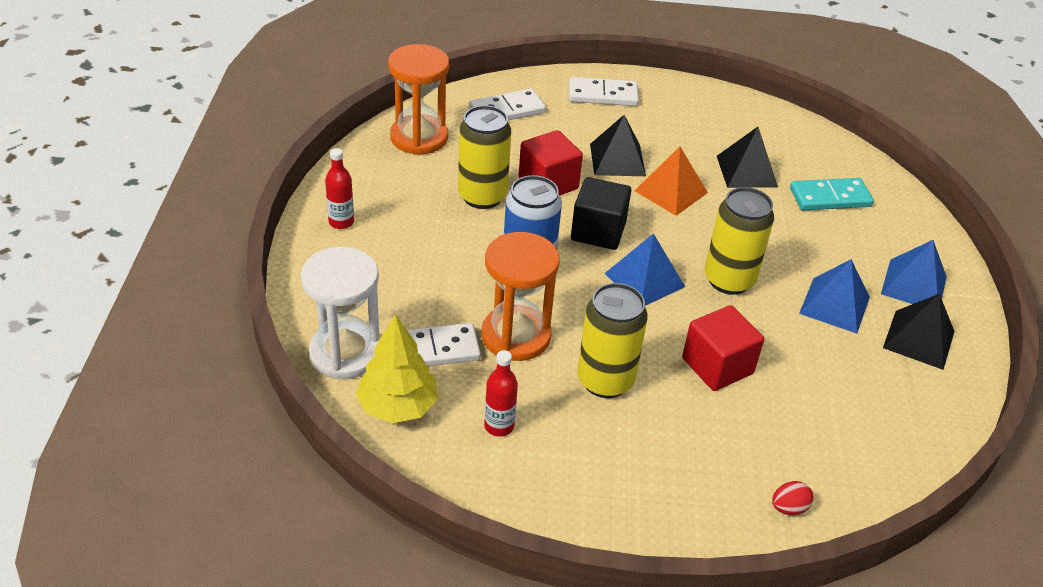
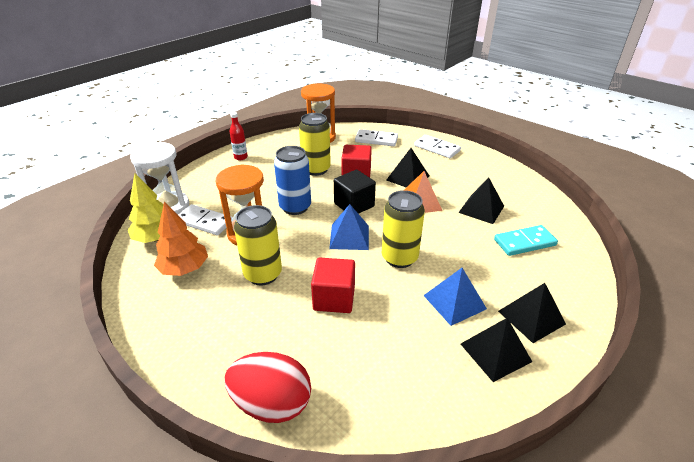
camera: 40 degrees right, 5 degrees down
red bottle [484,350,518,437] -> orange tree [154,202,208,276]
red egg [772,481,813,515] -> red egg [224,352,311,423], size x2.45
turquoise domino [790,178,874,211] -> turquoise domino turned 45 degrees counterclockwise [494,225,558,256]
blue pyramid [881,240,947,304] -> black pyramid [498,283,566,343]

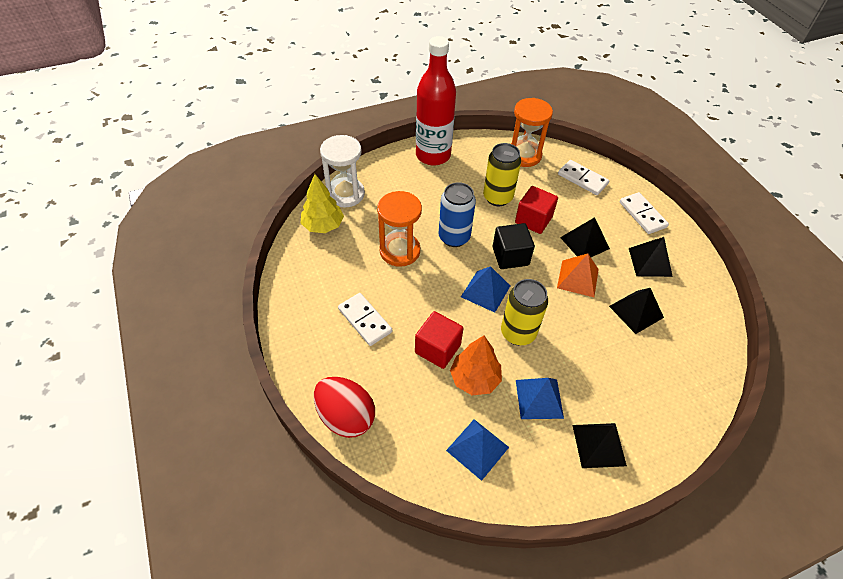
camera: 25 degrees right, 15 degrees up
orange tree [154,202,208,276] -> orange tree moved to [450,335,502,396]
white domino [178,204,233,235] -> white domino moved to [338,293,392,346]
red bottle [230,112,248,160] -> red bottle [416,36,456,165], size x2.49
yellow can [234,205,282,286] -> none
black pyramid [461,318,532,382] -> black pyramid moved to [629,237,673,277]
turquoise domino [494,225,558,256] -> none
none -> blue pyramid [446,419,509,481]

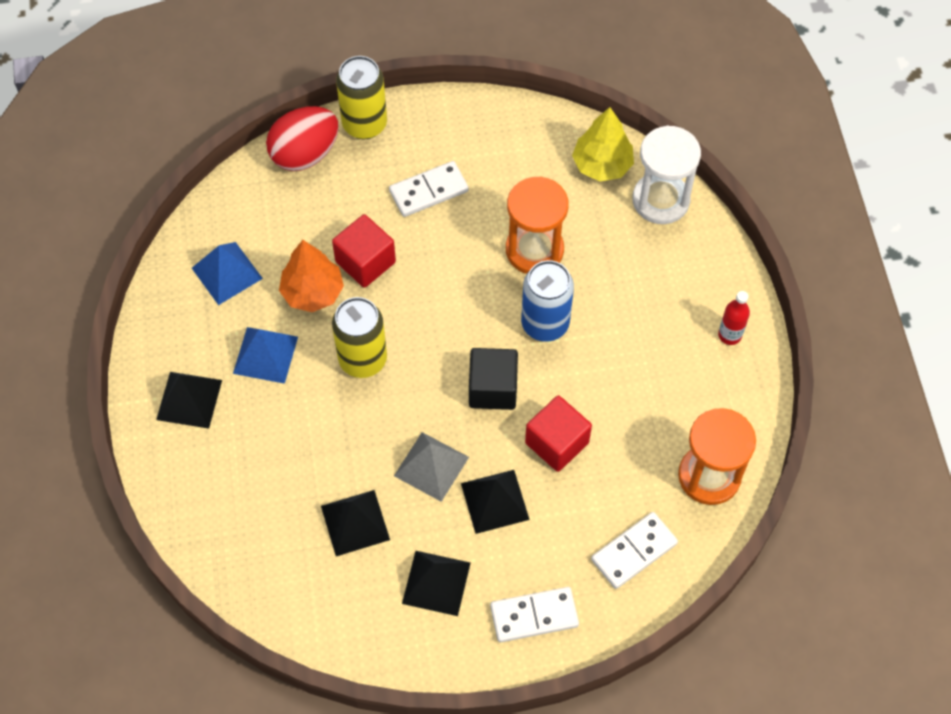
camera: 105 degrees right, 10 degrees up
red bottle [416,36,456,165] -> red bottle [718,291,750,345], size x0.40
blue pyramid [461,266,510,313] -> none
yellow can [483,143,521,206] -> yellow can moved to [336,56,387,139]
orange pyramid [557,253,599,297] -> grey pyramid [394,432,469,502]

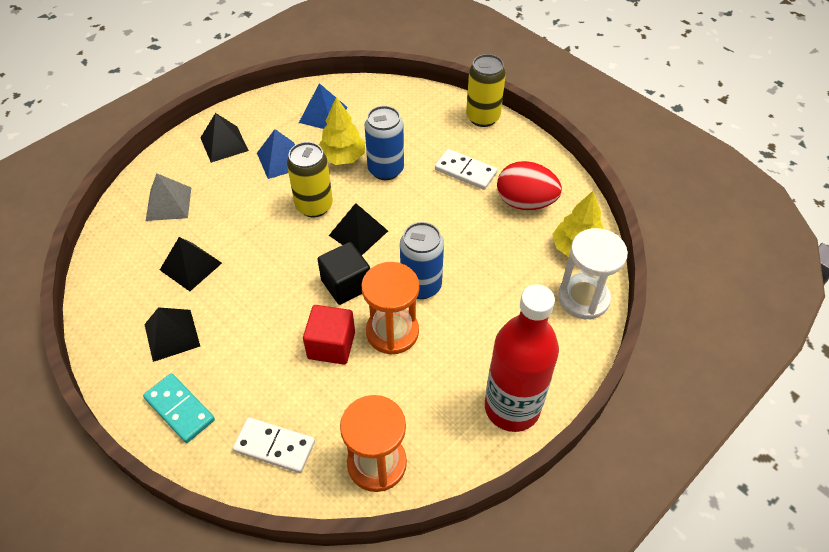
camera: 55 degrees right, 10 degrees down
red egg [266,106,339,171] -> red egg moved to [497,161,562,210]
orange tree [279,240,344,312] -> yellow tree [319,97,365,165]
red cube [332,214,396,288] -> blue can [365,106,404,180]
grey pyramid [394,432,469,502] -> grey pyramid moved to [146,173,191,221]
black pyramid [461,470,530,534] -> black pyramid moved to [329,203,388,255]
white domino [490,587,579,642] -> turquoise domino [143,373,215,443]
orange hourglass [506,177,569,274] -> orange hourglass moved to [361,262,419,355]
red bottle [718,291,750,345] -> red bottle [485,284,559,432], size x2.49

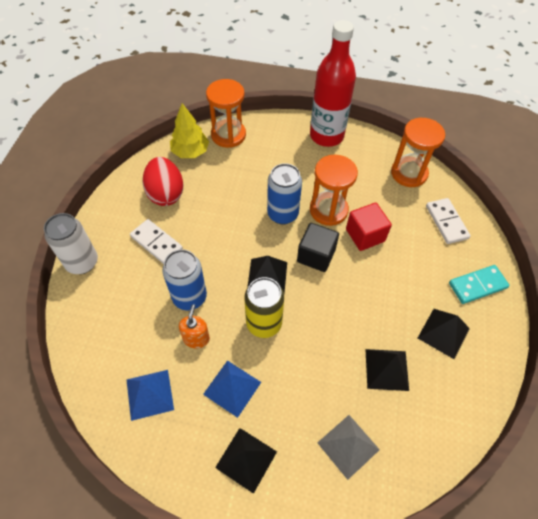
camera: 125 degrees left, 5 degrees up
turquoise domino [143,373,215,443] -> turquoise domino turned 60 degrees clockwise [449,265,510,304]
yellow tree [319,97,365,165] -> orange soap dispenser [179,304,210,349]
white domino [435,149,497,190] -> white domino turned 45 degrees counterclockwise [130,219,183,264]
yellow can [466,54,506,127] -> white can [44,213,98,274]
white hourglass [558,228,628,319] -> orange hourglass [206,79,246,148]

